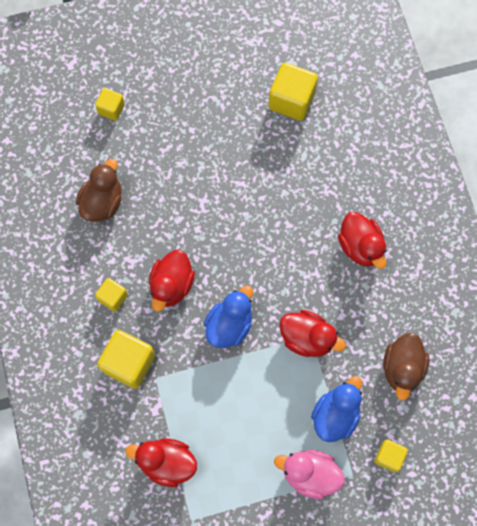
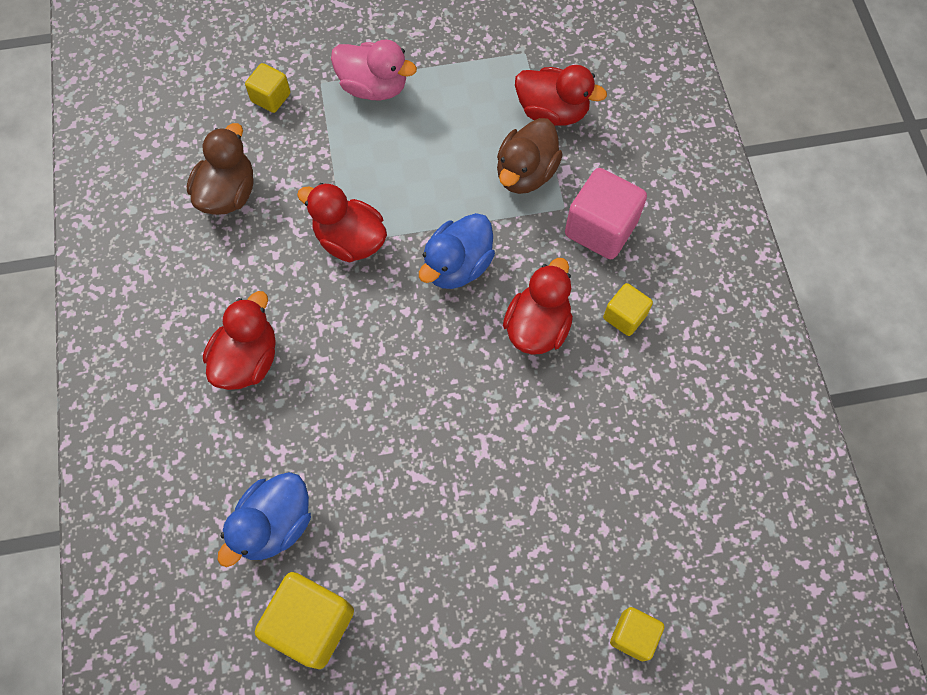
camera: 175 degrees left, 5 degrees down
brown duck [76,159,122,222] -> brown duck moved to [497,118,563,194]
yellow cube [97,330,155,389] -> pink cube [565,168,647,259]
blue duck [311,376,362,442] -> blue duck moved to [218,472,311,567]
red duck [338,212,387,269] -> red duck turned 45 degrees clockwise [203,291,276,390]

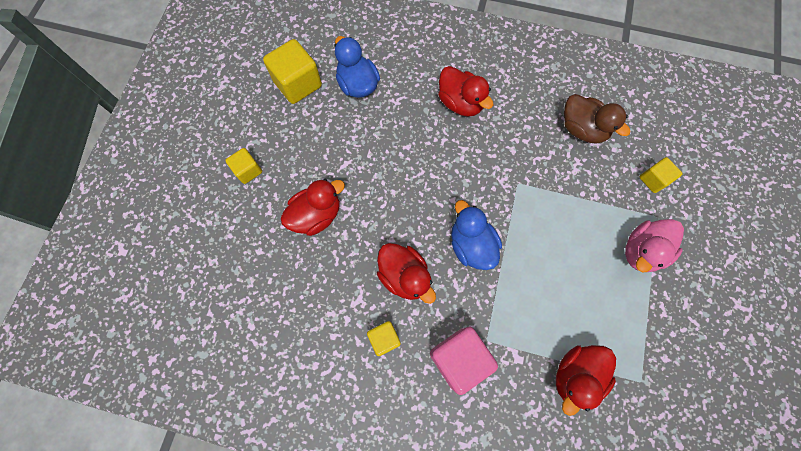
camera: 115 degrees right, 5 degrees up
red duck [297,183,387,262] -> red duck moved to [281,179,345,236]
brown duck [497,118,563,194] -> none
yellow cube [610,607,664,661] -> yellow cube moved to [225,148,262,184]

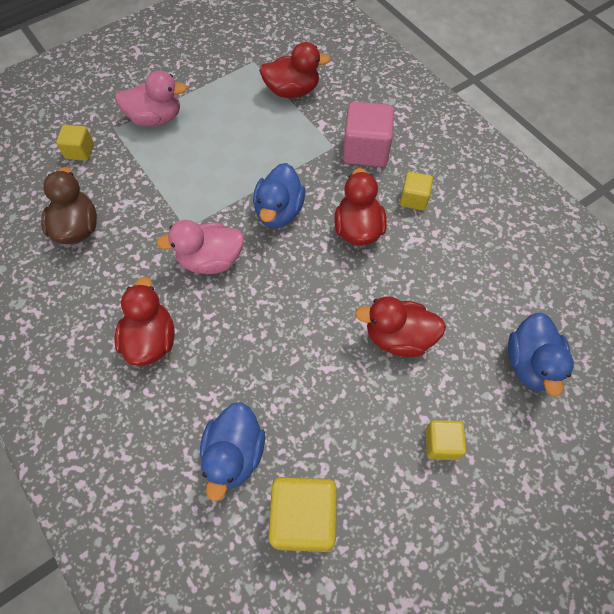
camera: 140 degrees left, 10 degrees down
none -> pink duck [156,220,244,274]
none -> blue duck [508,312,574,397]

